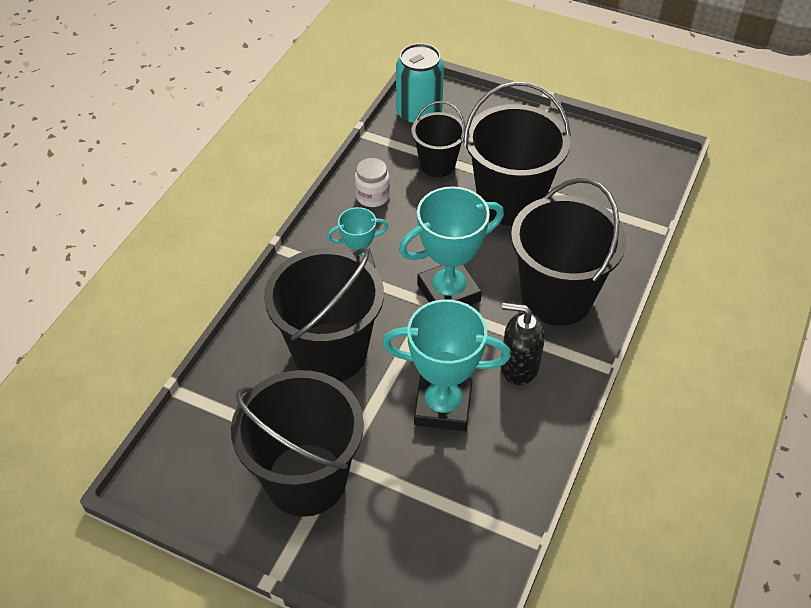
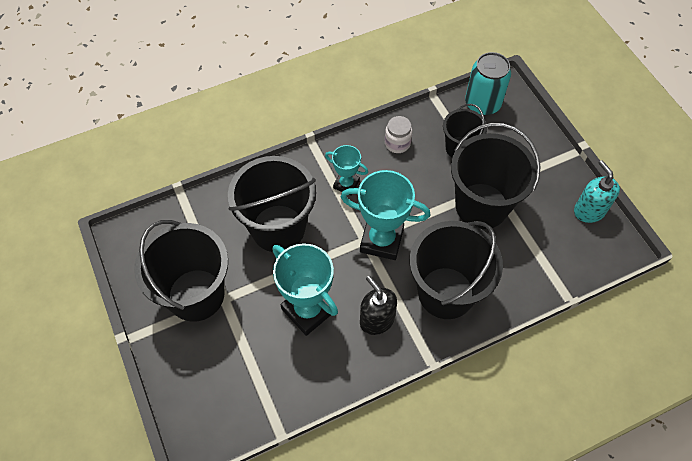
camera: 40 degrees right, 10 degrees up
none -> turquoise soap dispenser [574,160,620,223]

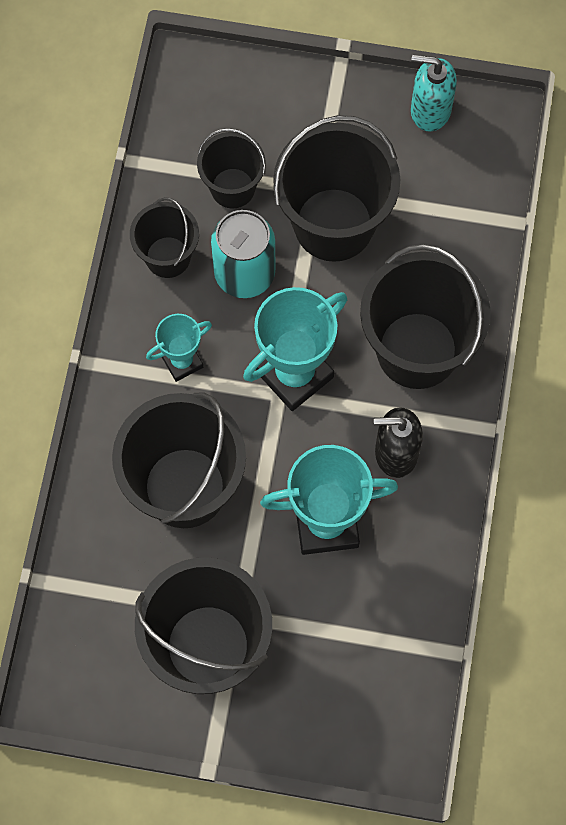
camera: 55 degrees left, 10 degrees up
white jar [385,116,412,153] -> black bucket [130,197,199,278]
turquoise can [465,52,511,116] -> turquoise can moved to [211,210,275,298]

